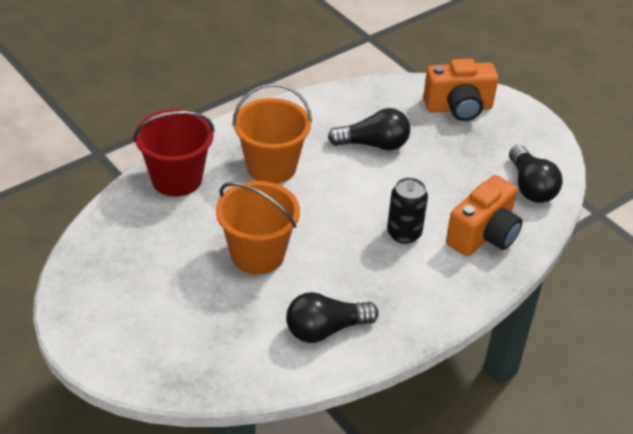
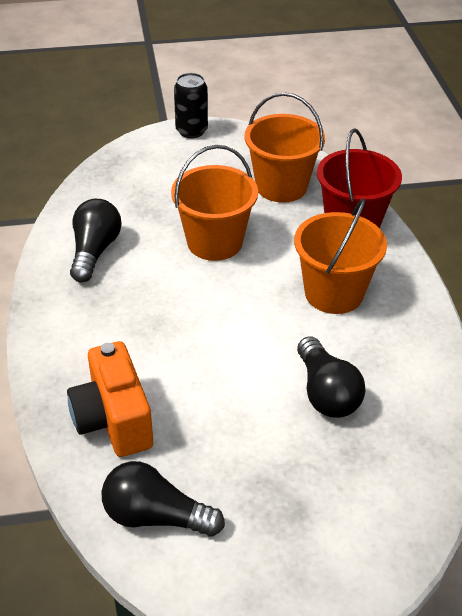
camera: 120 degrees right, 0 degrees up
black light bulb [328,108,410,150] -> black light bulb turned 45 degrees counterclockwise [297,336,366,418]
black can [387,177,428,244] -> black can moved to [174,73,208,138]
orange camera [423,59,498,121] -> none
none -> orange bucket [244,92,325,203]

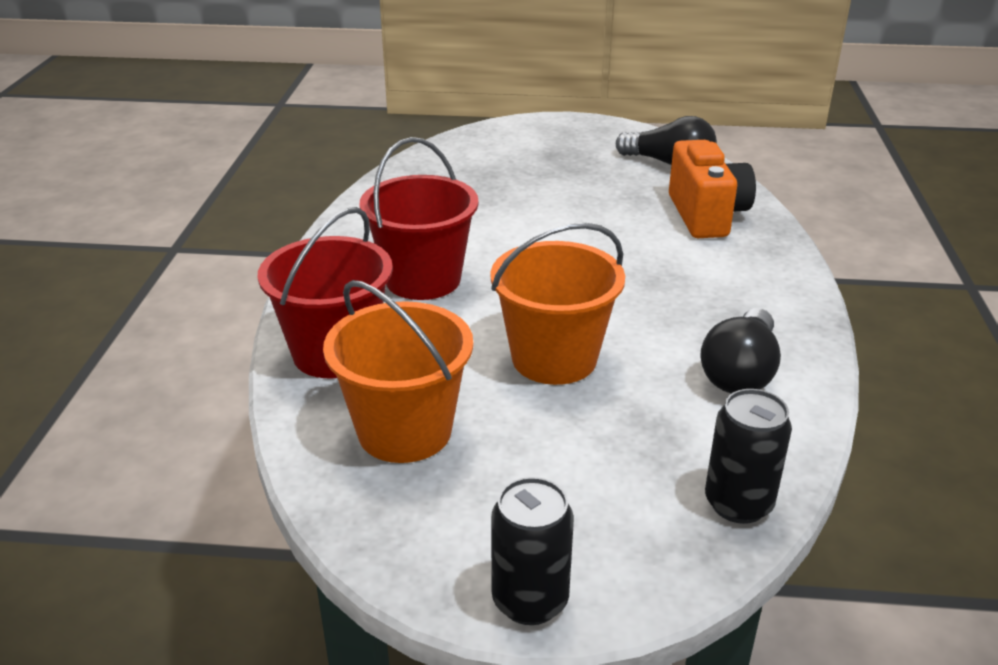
camera: 165 degrees left, 10 degrees down
orange bucket [294,198,387,314] -> red bucket [359,137,479,300]
black light bulb [297,336,366,418] -> none
none -> black can [705,389,792,524]

